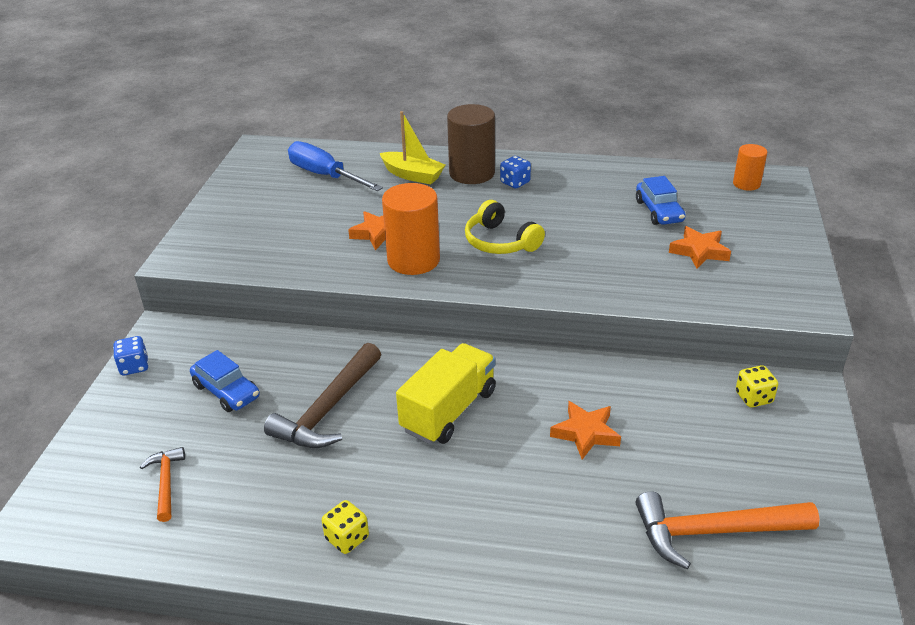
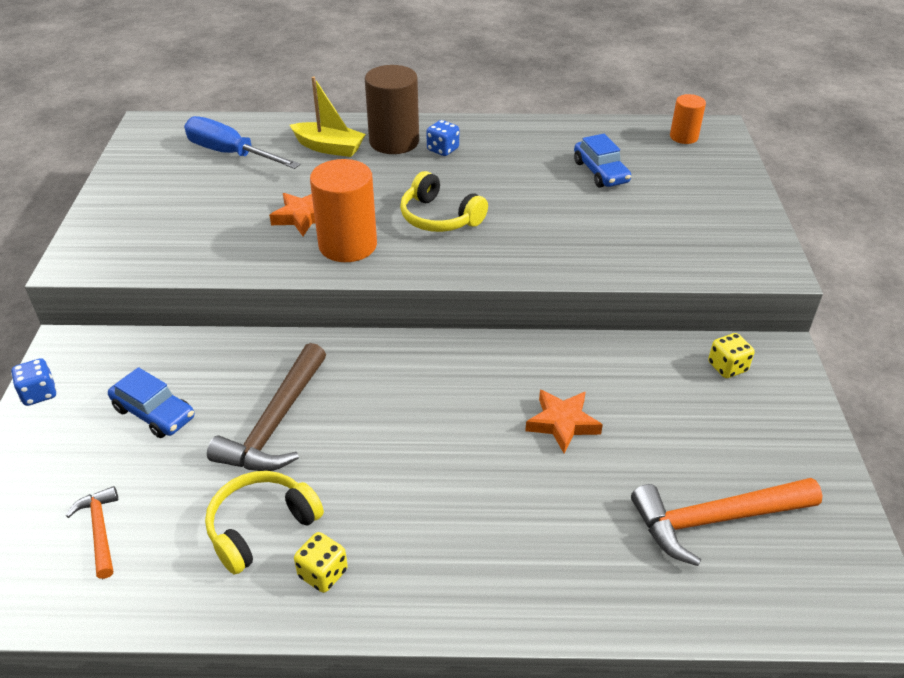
camera: 10 degrees left, 5 degrees up
yellow truck [396,343,496,444] -> none
orange star [669,226,731,268] -> none
none -> yellow headphones [205,471,324,575]

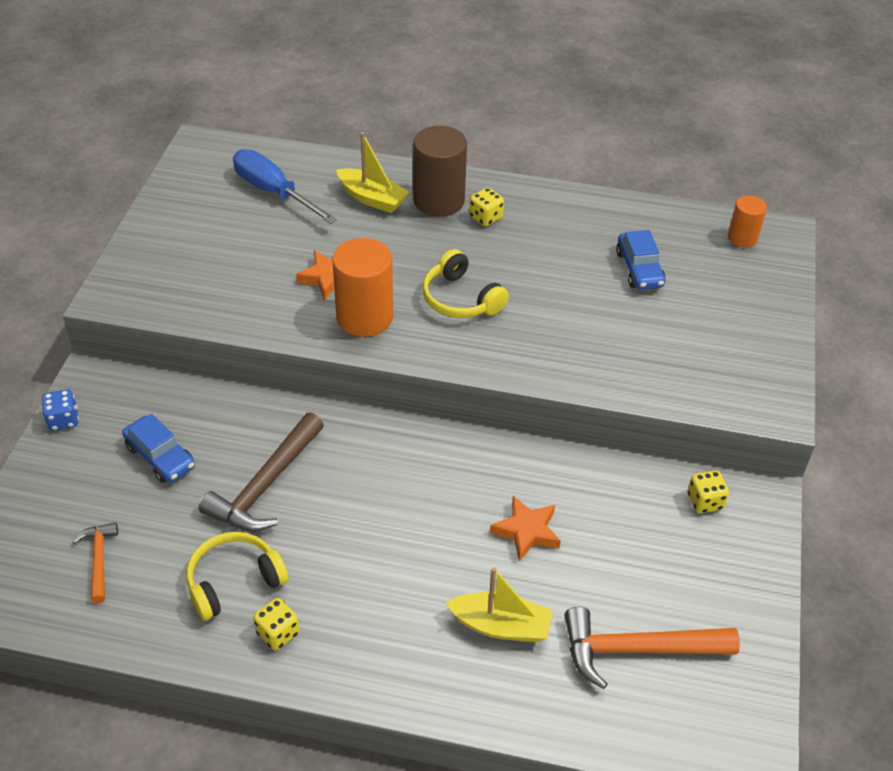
camera: 10 degrees right, 5 degrees up
blue dice [426,120,459,156] -> yellow dice [469,188,504,226]
none -> yellow boat [446,567,553,642]

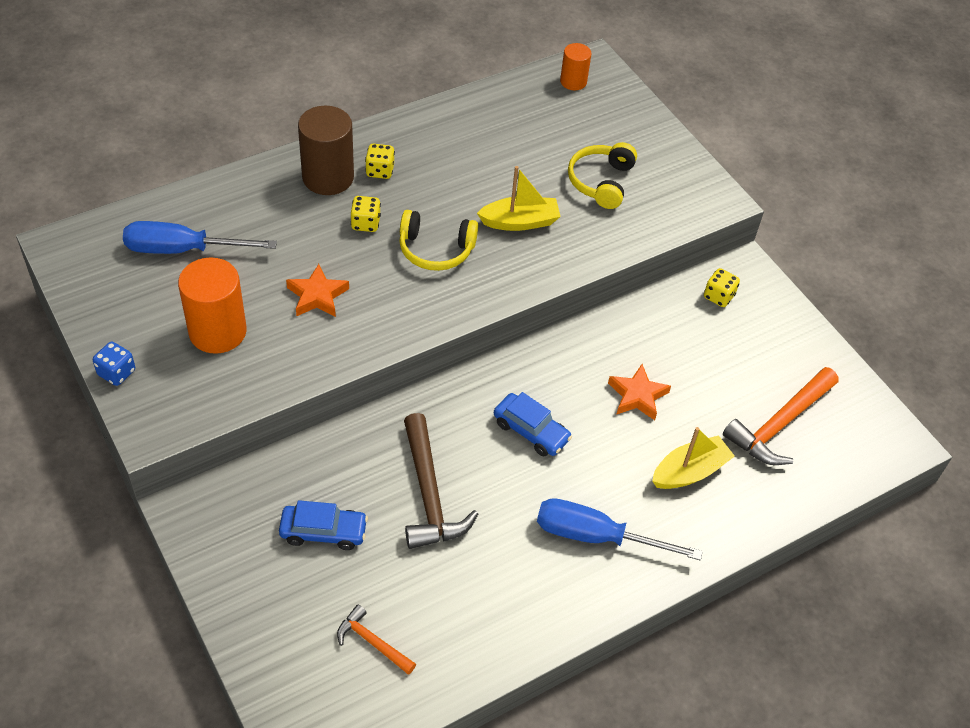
camera: 45 degrees left, 5 degrees up
blue dice [42,389,79,431] -> blue dice moved to [93,342,135,386]
yellow headphones [187,532,289,621] -> yellow headphones moved to [568,142,637,209]
yellow dice [253,598,300,650] -> yellow dice moved to [351,196,381,232]
orange cylinder [332,238,393,337] -> orange cylinder moved to [178,258,247,354]
yellow boat [336,132,409,213] -> yellow boat moved to [477,166,561,231]
blue car [616,230,666,290] -> blue car moved to [494,392,572,456]
none -> blue screwdriver [537,498,703,561]

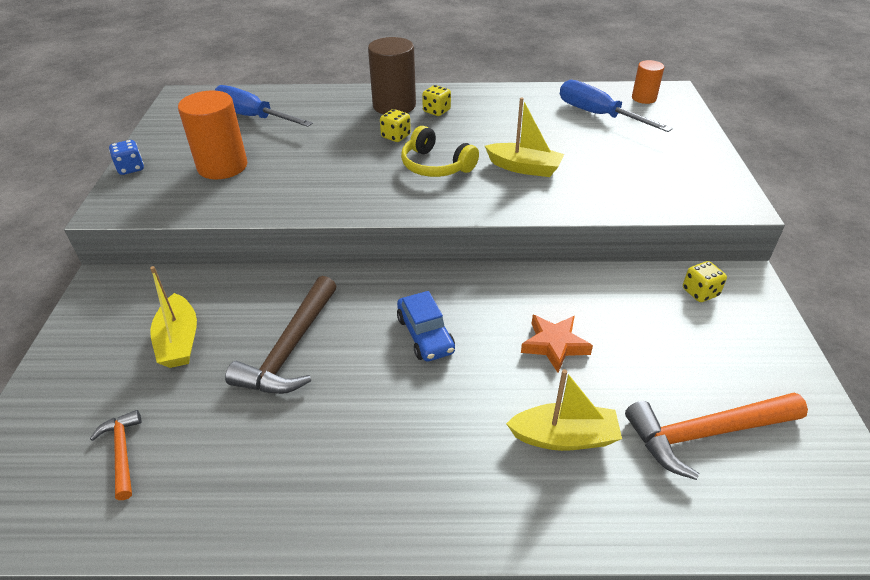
camera: 35 degrees right, 10 degrees down
blue car [279,500,368,550] -> yellow boat [150,266,197,368]
orange star [286,264,349,317] -> none
blue screwdriver [537,498,703,561] -> blue screwdriver moved to [560,80,673,132]
yellow headphones [568,142,637,209] -> none

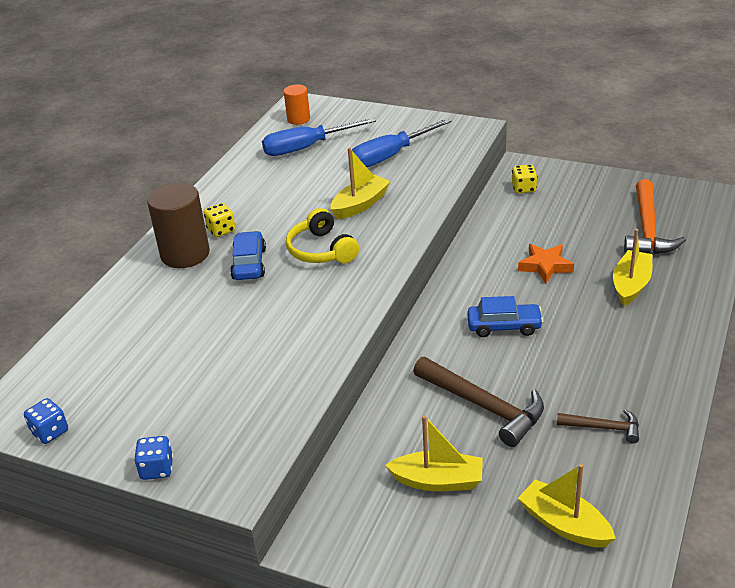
camera: 65 degrees left, 5 degrees down
orange hammer [90,410,142,500] -> yellow boat [518,464,616,548]
orange cylinder [178,90,247,180] -> none
blue screwdriver [214,85,313,127] -> blue screwdriver moved to [352,118,452,167]
yellow dice [380,109,411,142] -> blue car [230,231,266,280]
yellow headphones [401,126,479,177] -> yellow headphones turned 90 degrees clockwise [286,208,359,263]
none -> blue dice [24,398,68,444]
none -> brown hammer [557,409,639,443]

